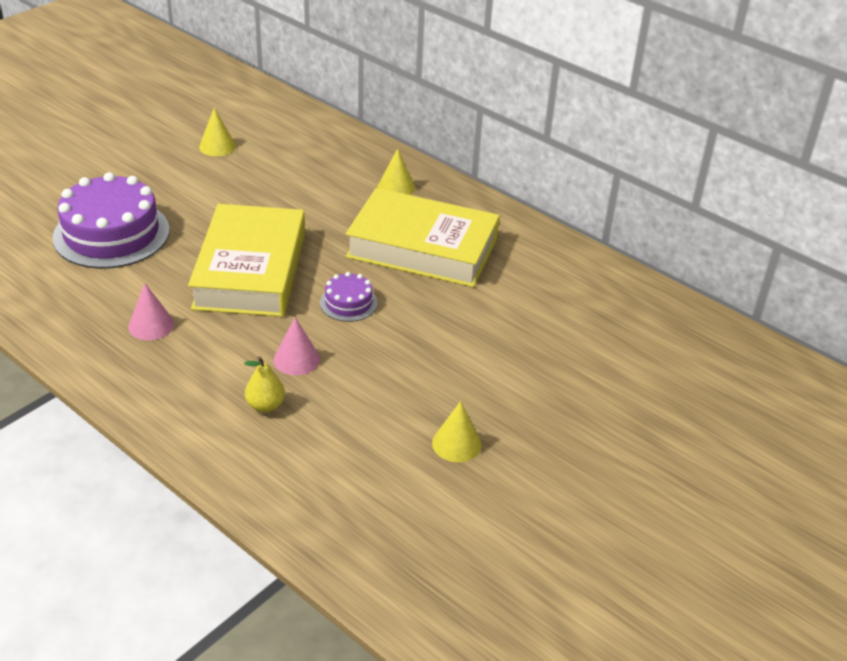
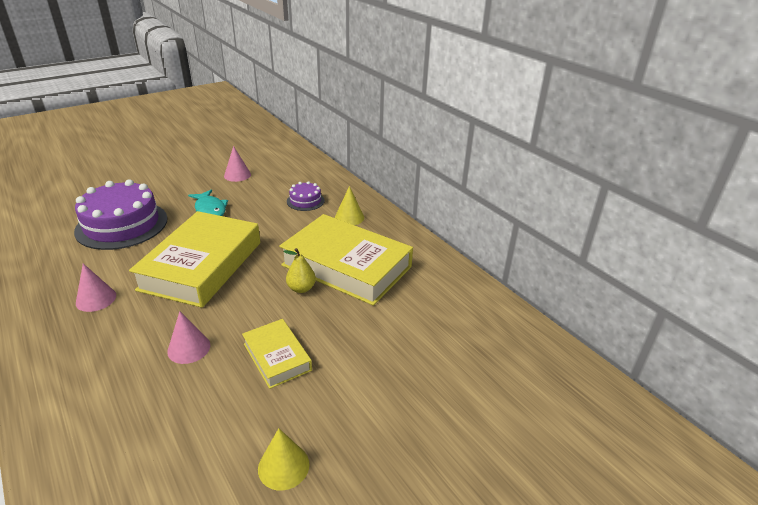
camera: 15 degrees right, 5 degrees down
yellow cone [199,108,236,156] -> pink cone [224,146,251,182]
yellow pear [244,356,285,413] -> yellow pear moved to [283,248,316,293]
purple cake [320,272,378,322] -> purple cake moved to [287,181,325,211]
none -> turquoise fish [188,189,228,216]
none -> yellow book [242,319,312,389]

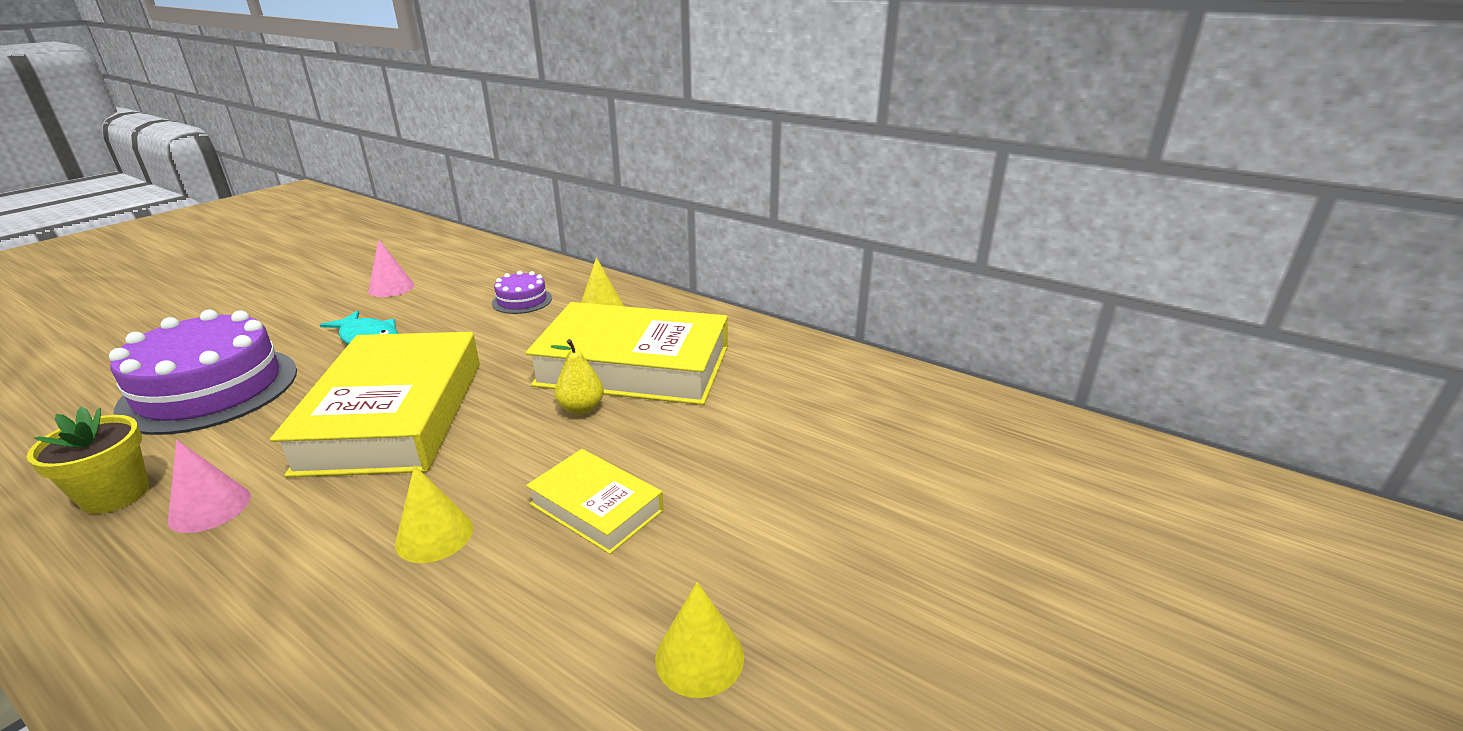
camera: 20 degrees left, 5 degrees down
pink cone [167,311,210,364] -> yellow cone [395,466,473,563]
none -> yellow flower pot [27,407,149,514]

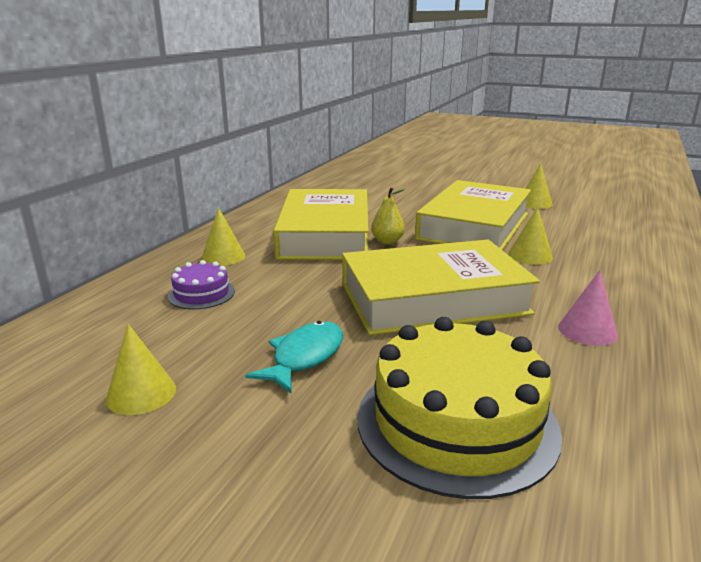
camera: 100 degrees left, 5 degrees down
yellow flower pot [27,407,149,514] -> none
purple cake [109,310,297,435] -> yellow cake [357,317,562,499]
pink cone [368,239,414,297] -> yellow cone [106,324,176,415]
yellow book [526,449,663,554] -> yellow book [415,180,531,250], size x1.99

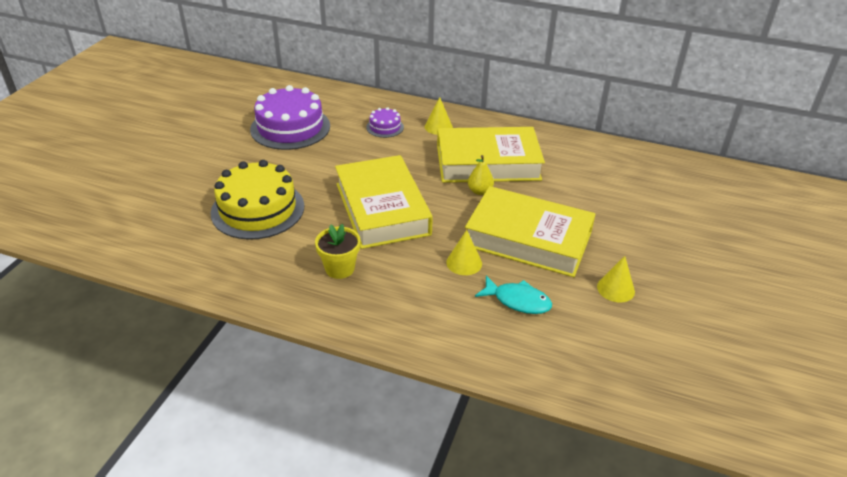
camera: 85 degrees right, 15 degrees up
yellow cone [106,324,176,415] -> purple cake [250,85,330,150]
turquoise fish [245,321,343,393] -> turquoise fish moved to [475,276,552,314]
pink cone [558,270,618,346] -> yellow flower pot [315,224,360,279]

